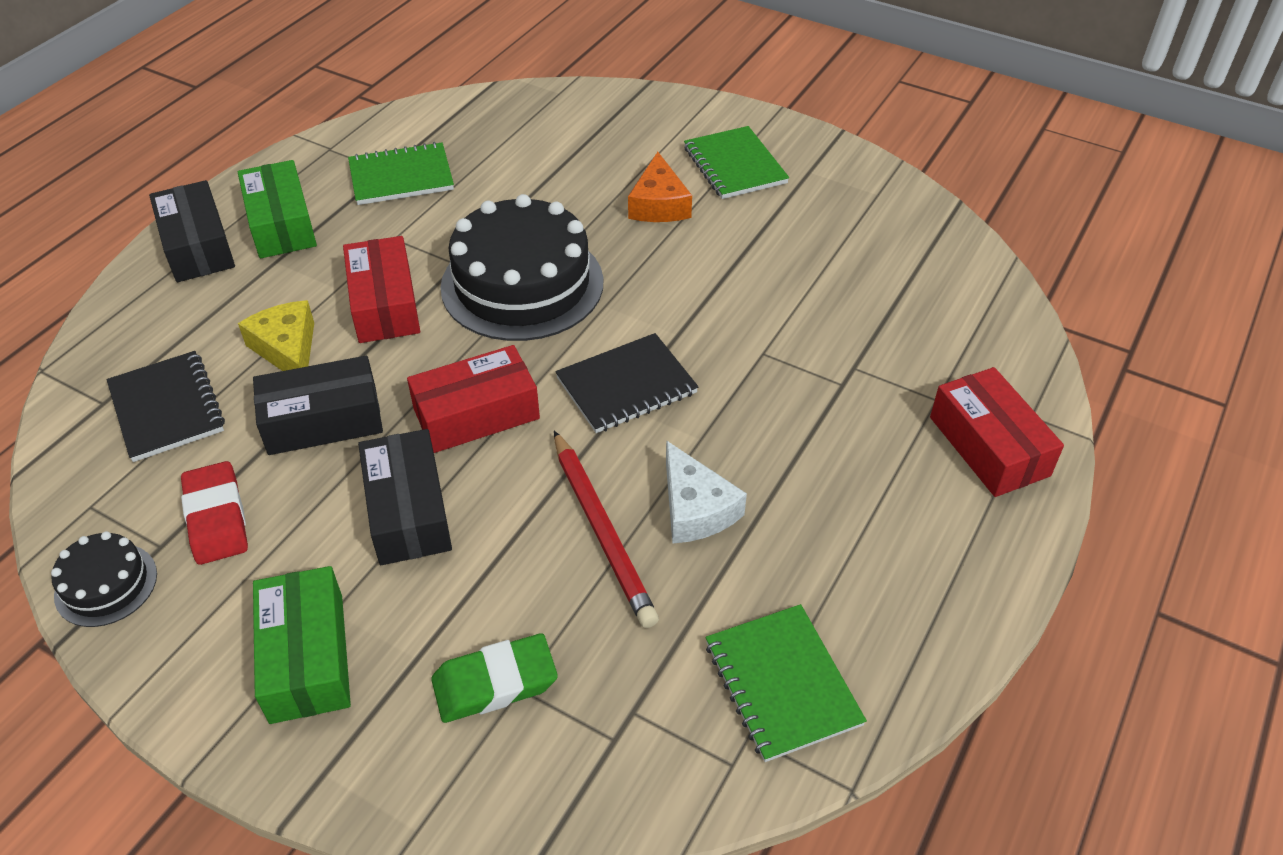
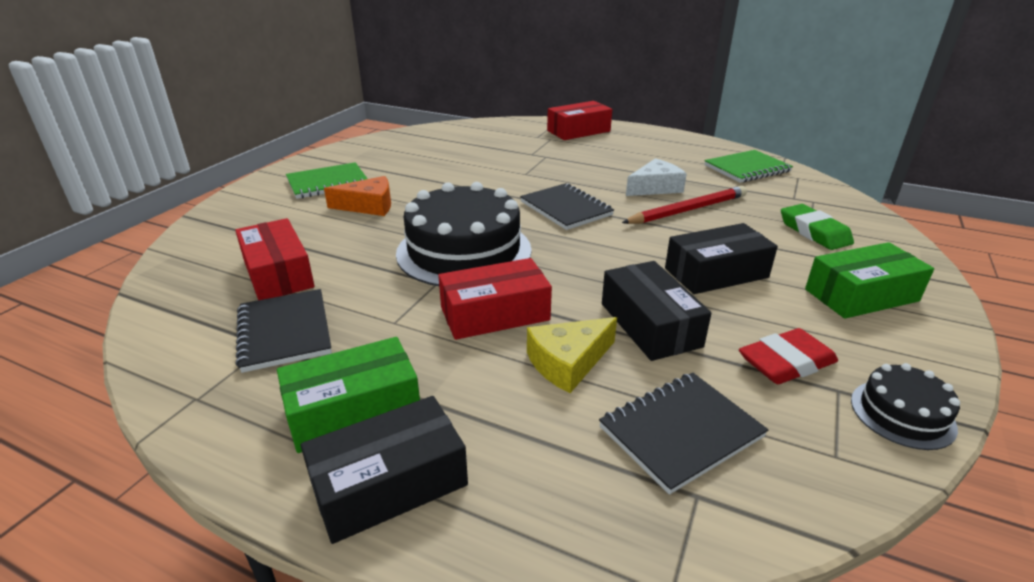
camera: 95 degrees left, 15 degrees down
green notebook [348,142,454,205] -> black notebook [235,289,332,373]
red box [407,345,540,453] -> red box moved to [235,218,315,300]

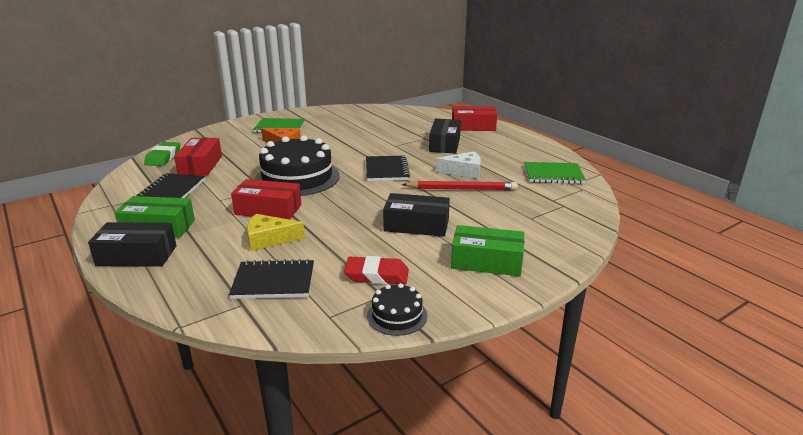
camera: 30 degrees right, 5 degrees down
black box [602,261,712,361] -> black box moved to [429,119,461,154]
green eraser [781,204,854,250] -> green eraser moved to [144,142,181,166]

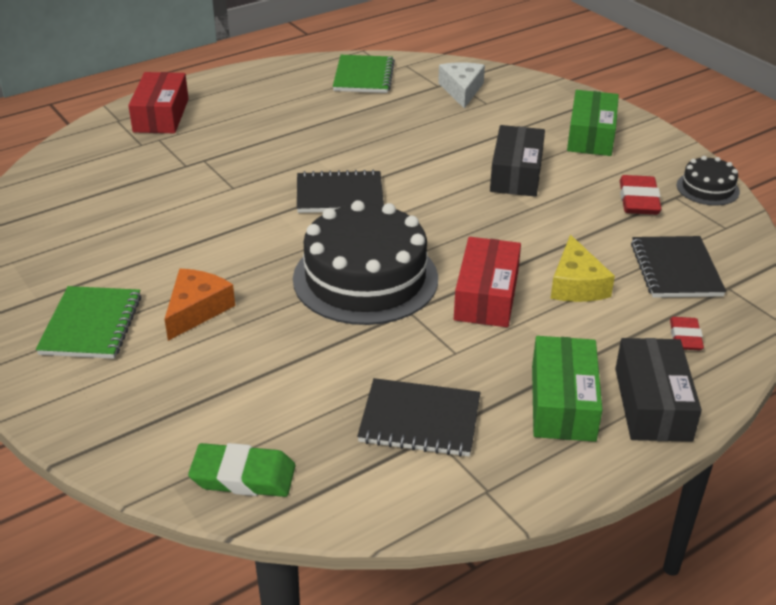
camera: 90 degrees left, 10 degrees up
red box [174,138,222,176] -> none
red pencil [402,181,518,190] -> none
black box [429,119,461,154] -> none
white cheese [436,151,481,179] -> white cheese moved to [438,62,485,109]
none -> red eraser [670,317,704,350]

